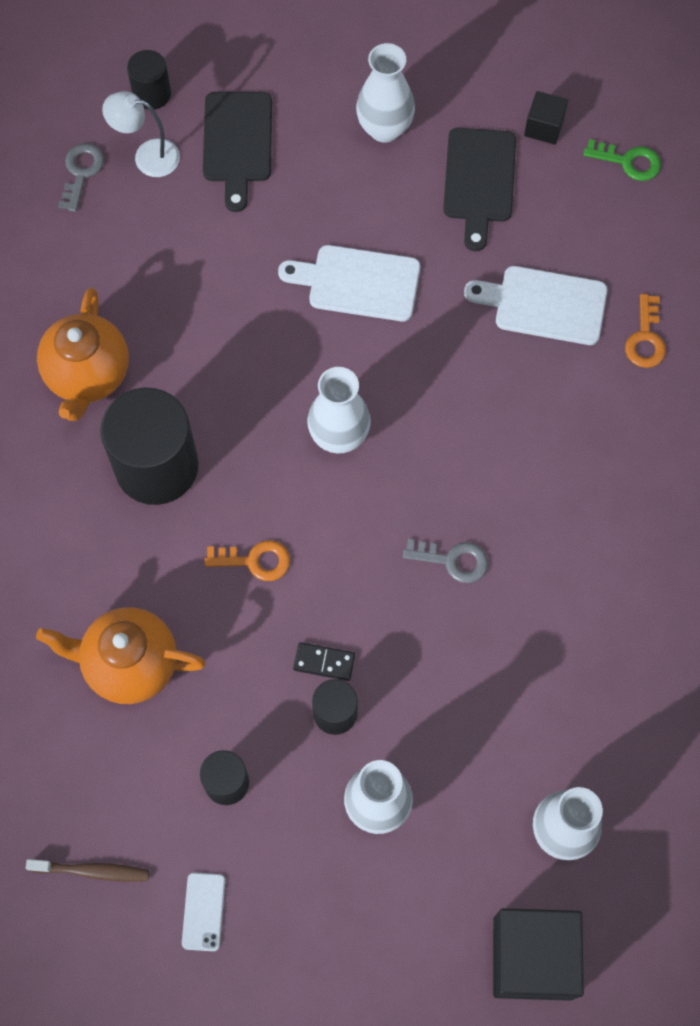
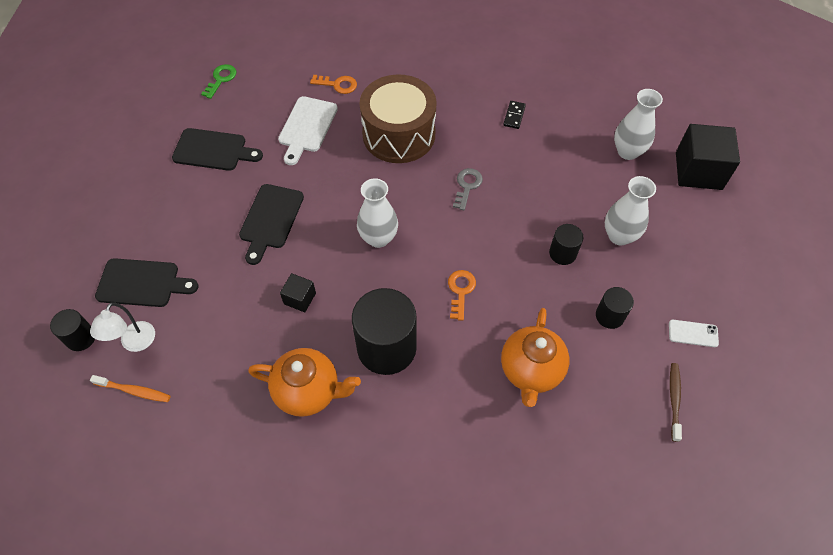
camera: 85 degrees left, 10 degrees down
grey key [58,143,104,212] -> orange toothbrush [90,375,171,402]
white cutting board [278,245,420,321] -> black cutting board [239,184,304,265]
black domino [293,642,355,681] -> black domino moved to [503,101,526,129]
white vase [356,43,415,143] -> none
black cube [524,91,568,145] -> black cube moved to [280,273,316,312]
none -> brown drum [359,74,437,163]

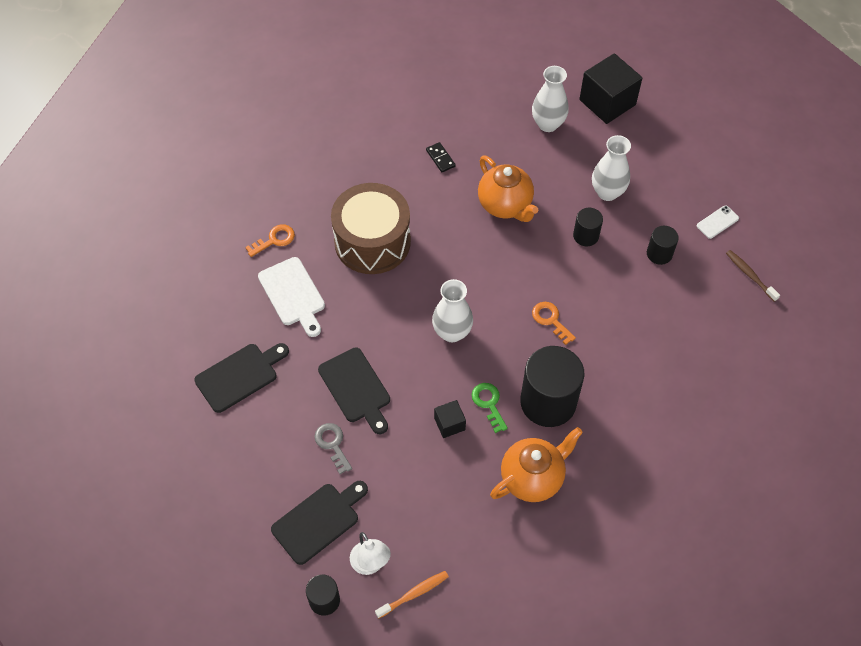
camera: 45 degrees left, 0 degrees up
green key [201,64,237,99] -> green key moved to [471,383,508,433]
grey key [453,168,483,210] -> grey key moved to [314,423,352,474]
orange teapot [501,308,569,407] -> orange teapot moved to [478,156,538,222]

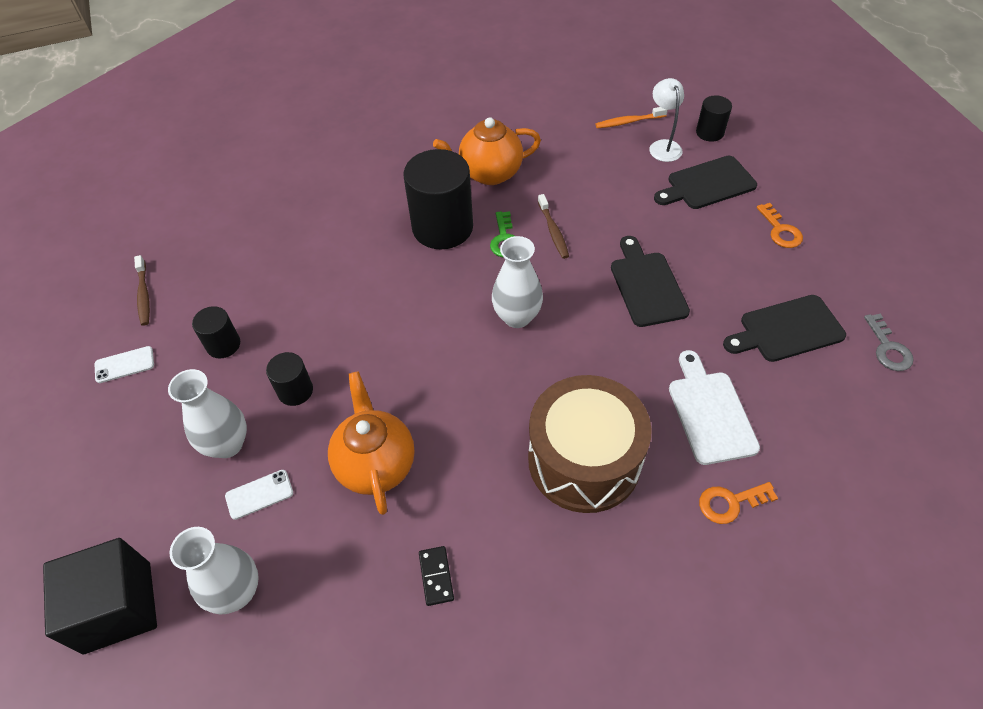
camera: 160 degrees left, 5 degrees down
grey key [314,423,352,474] -> grey key moved to [864,314,914,371]
black cube [434,400,466,438] -> brown toothbrush [538,194,569,259]
orange key [532,302,576,345] -> orange key moved to [757,203,803,248]
none -> white phone [225,470,293,520]

